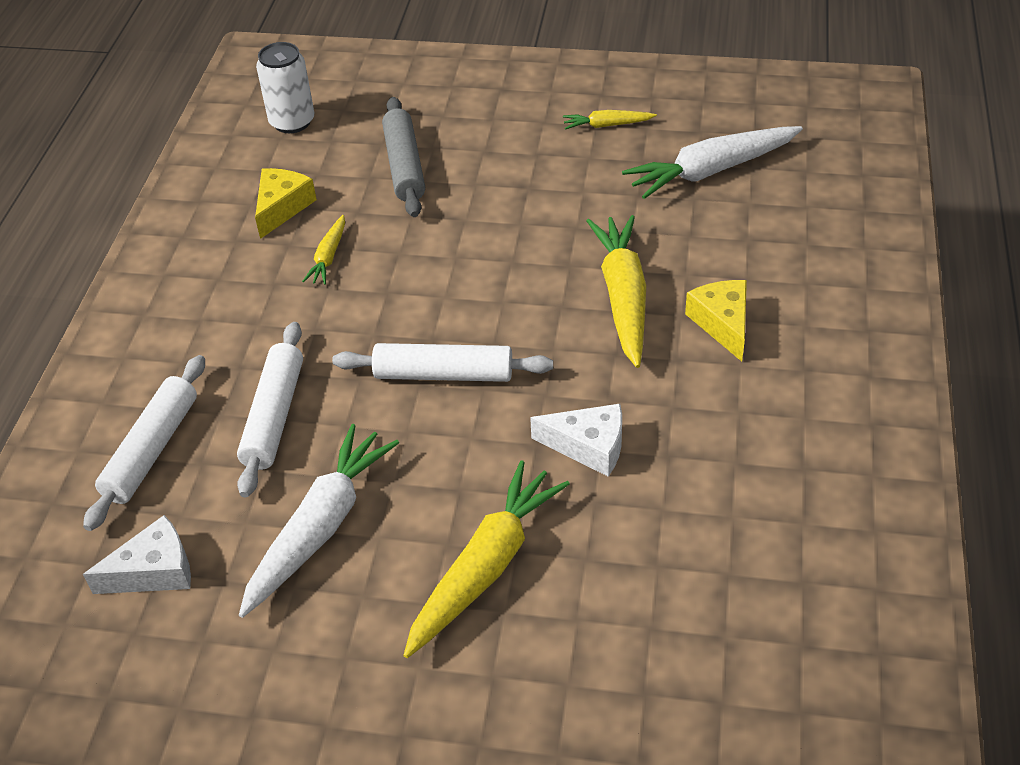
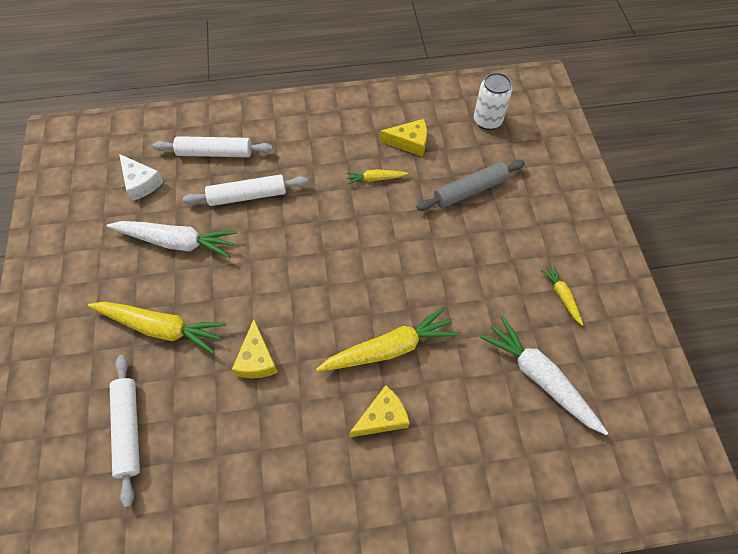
camera: 70 degrees right, 15 degrees up
white rolling pin [332,343,553,382] -> white rolling pin moved to [110,355,140,507]
white cheese [530,404,622,477] -> yellow cheese [232,319,278,378]

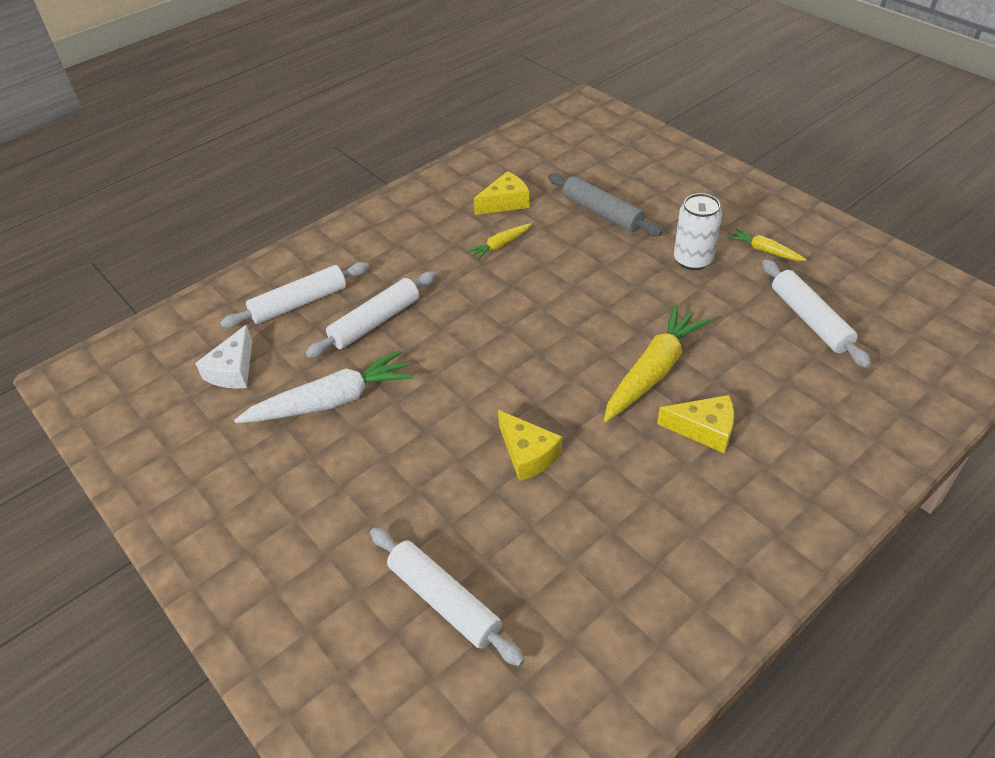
camera: 30 degrees left, 15 degrees down
yellow carrot [88,302,226,354] -> none
white cheese [119,154,164,201] -> white cheese turned 90 degrees clockwise [195,325,253,389]
yellow cheese [350,385,409,437] -> yellow cheese turned 75 degrees clockwise [657,395,734,453]
grey rolling pin [417,160,525,211] -> grey rolling pin turned 75 degrees counterclockwise [548,173,662,236]
white can [474,72,512,130] -> white can moved to [674,193,722,270]
white carrot [480,316,608,435] -> white rolling pin [762,259,871,368]

